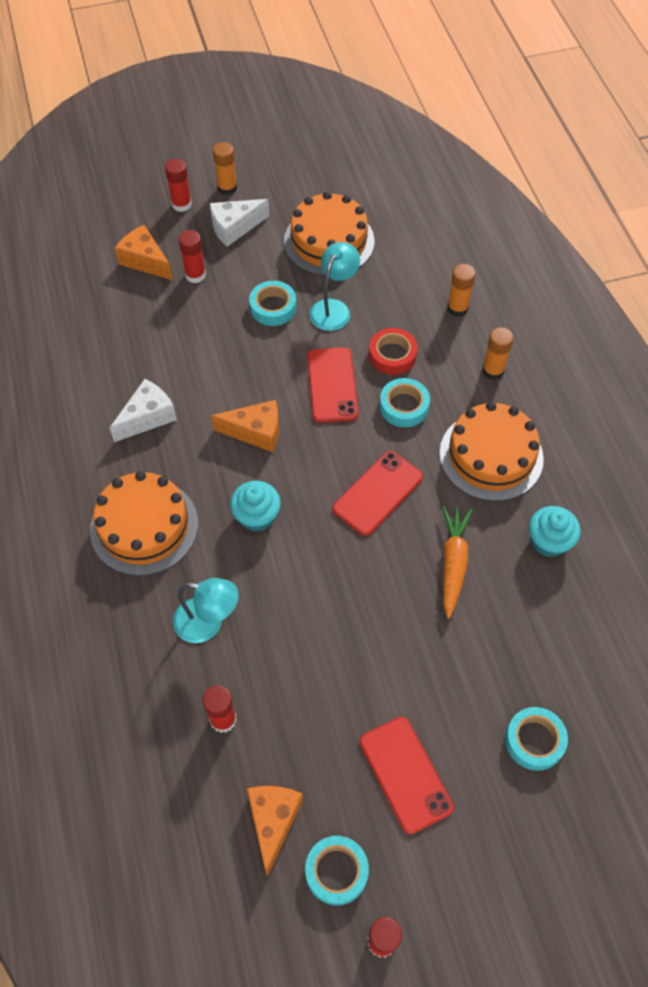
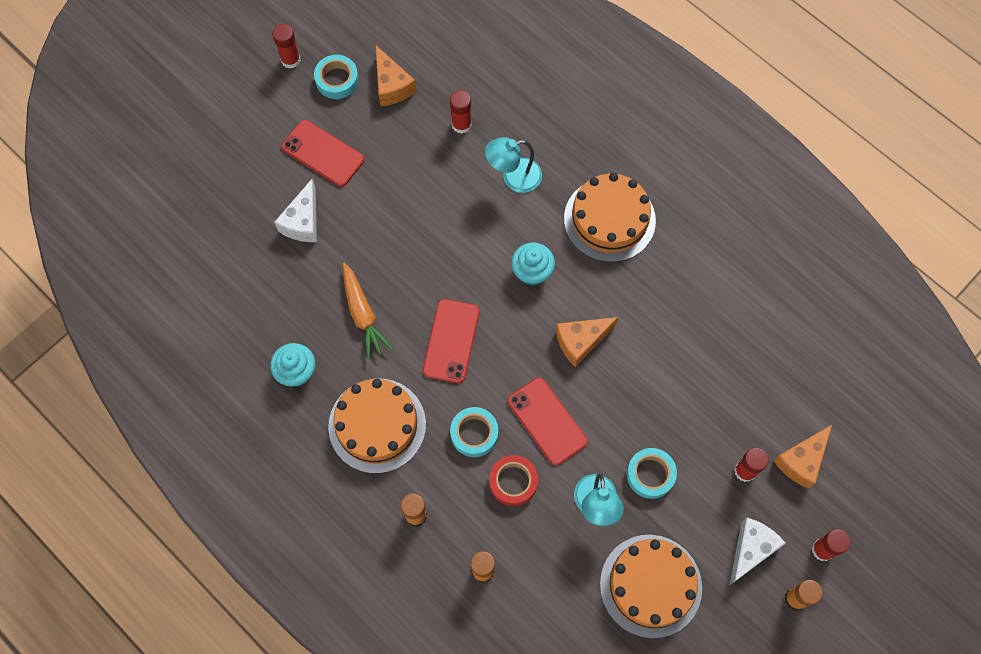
camera: 150 degrees right, 10 degrees up
white cheese [110,379,177,442] -> white cheese moved to [274,178,317,242]
orange cheese [115,225,173,280] -> orange cheese turned 120 degrees clockwise [774,425,832,489]
turquoise tape [505,707,568,771] -> none

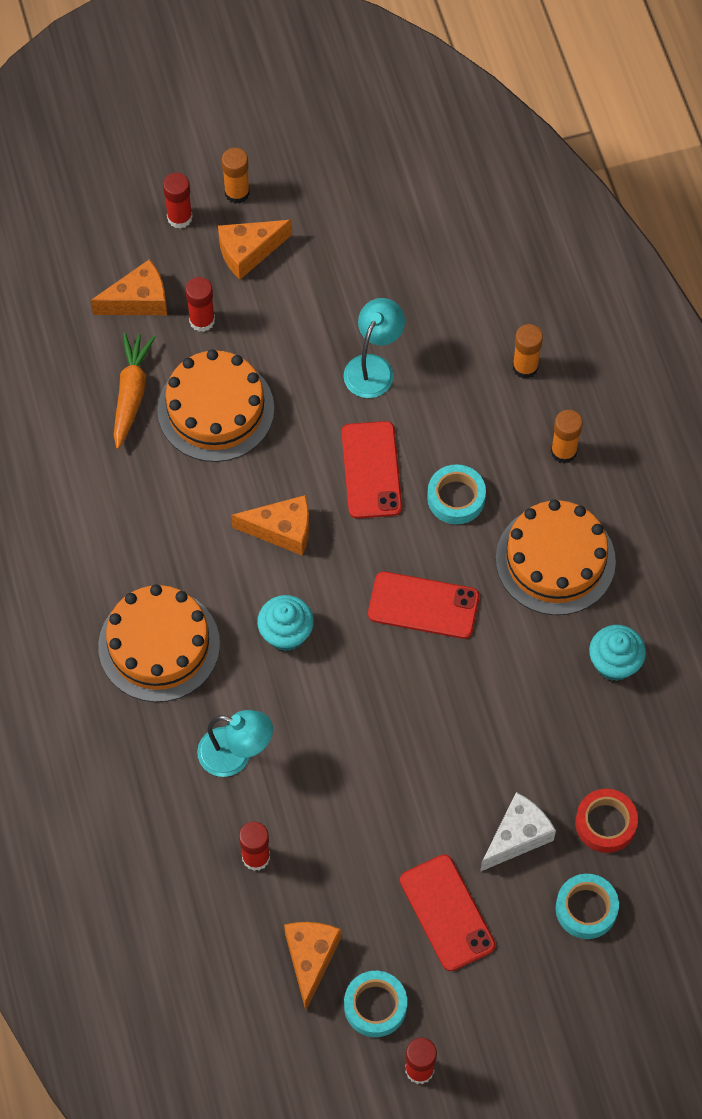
camera: 150 degrees left, 5 degrees down
orange carrot [343,263,393,359] -> orange carrot moved to [114,333,155,449]
red phone [423,299,480,384] -> red phone turned 60 degrees clockwise [368,571,480,639]
red tape [489,455,538,506] -> red tape moved to [575,789,638,853]
orange cake [600,535,702,638] -> orange cake moved to [157,349,274,462]
turquoise tape [627,448,677,499] -> turquoise tape moved to [555,874,619,939]
white cheese [730,518,786,585] -> orange cheese [218,220,292,280]

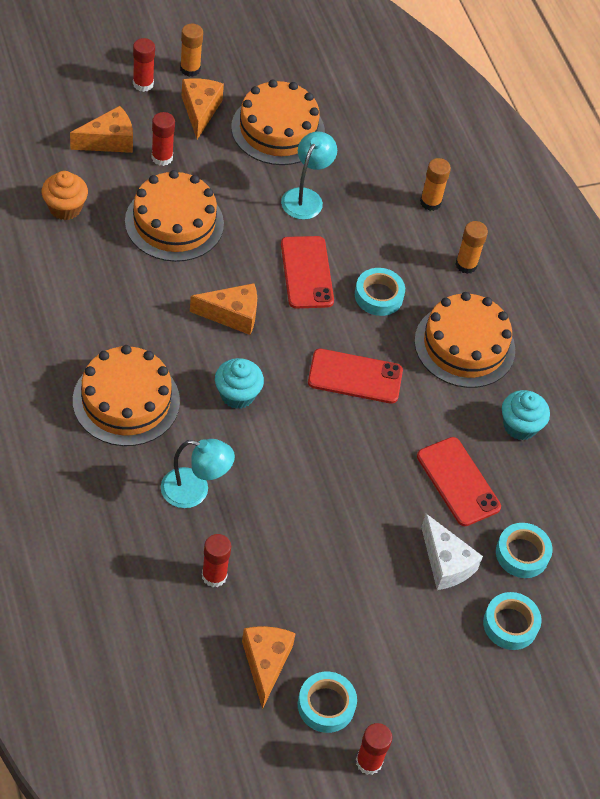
camera: 10 degrees left, 10 degrees down
orange carrot [114,333,155,449] -> none
orange cheese [218,220,292,280] -> orange cheese turned 120 degrees clockwise [182,78,224,139]
red phone [400,854,495,971] -> red phone moved to [417,437,501,526]
white cheese [480,792,556,872] -> white cheese turned 105 degrees clockwise [421,514,483,590]
red tape [575,789,638,853] -> turquoise tape [496,523,553,578]
none -> orange cupcake [42,171,88,220]
none -> orange cake [231,80,325,165]

